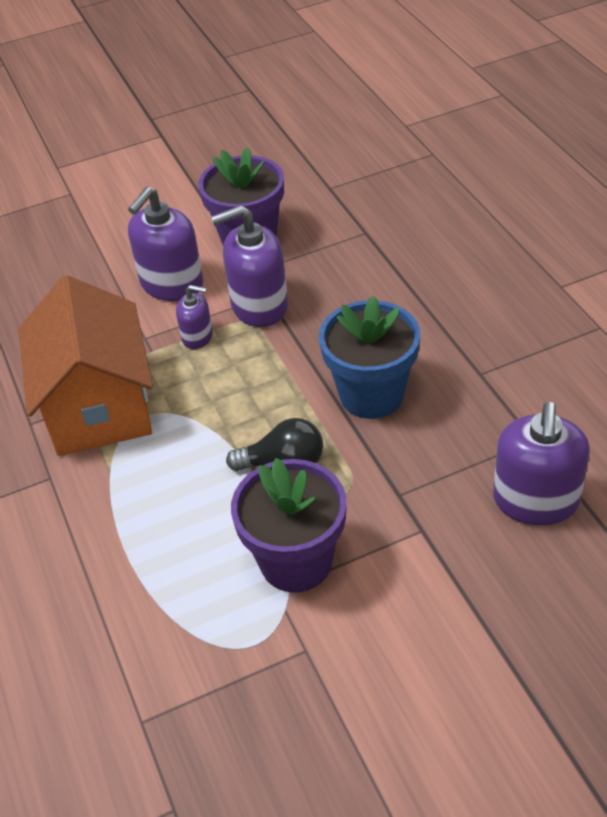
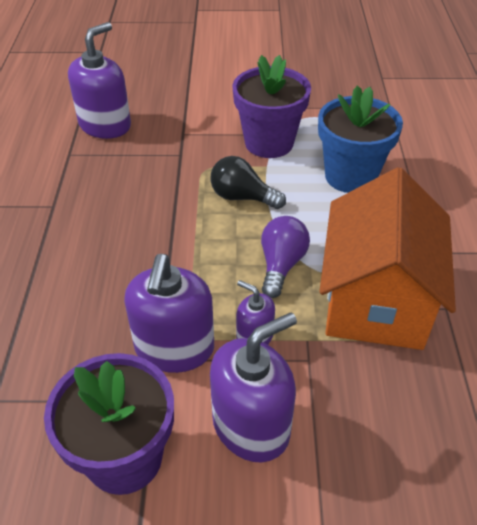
camera: 160 degrees left, 0 degrees up
purple soap dispenser [211,205,288,327] -> purple soap dispenser turned 90 degrees clockwise [124,254,214,373]
blue flower pot [319,296,420,419] -> blue flower pot moved to [318,86,403,193]
none -> purple light bulb [261,216,310,298]

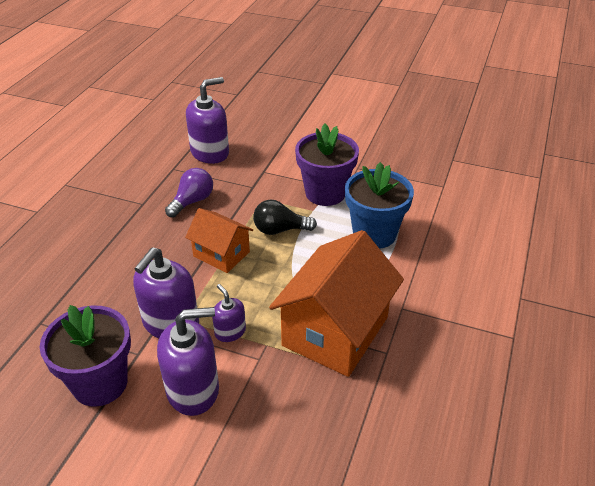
camera: 20 degrees right, 5 degrees down
black light bulb [210,156,286,209] -> black light bulb turned 45 degrees counterclockwise [253,200,317,235]
purple light bulb [261,216,310,298] -> purple light bulb moved to [165,168,213,217]
none -> orange house [185,208,253,273]

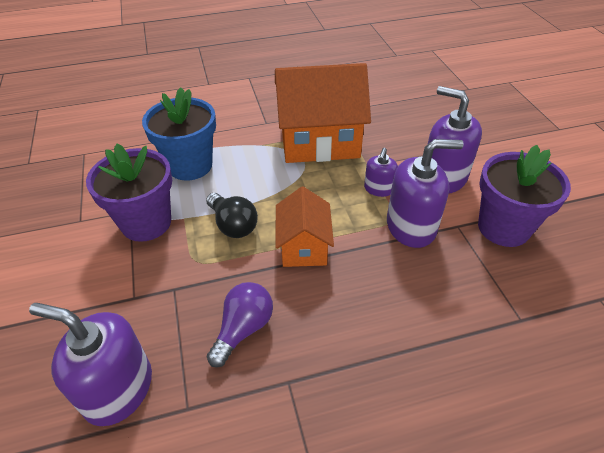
camera: 125 degrees left, 5 degrees up
purple light bulb [165,168,213,217] -> purple light bulb turned 120 degrees clockwise [207,282,273,367]

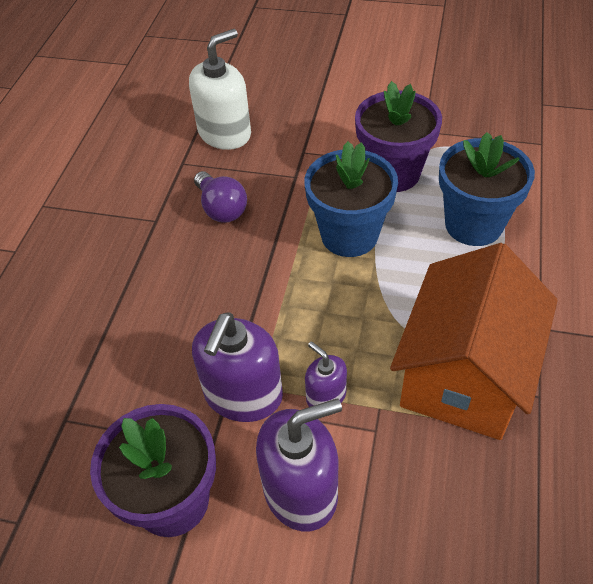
camera: 120 degrees right, 5 degrees up
purple soap dispenser [29,303,152,426] -> white soap dispenser [189,29,251,150]
black light bulb [206,193,258,238] -> blue flower pot [304,141,398,257]
orange house [275,186,334,267] -> none

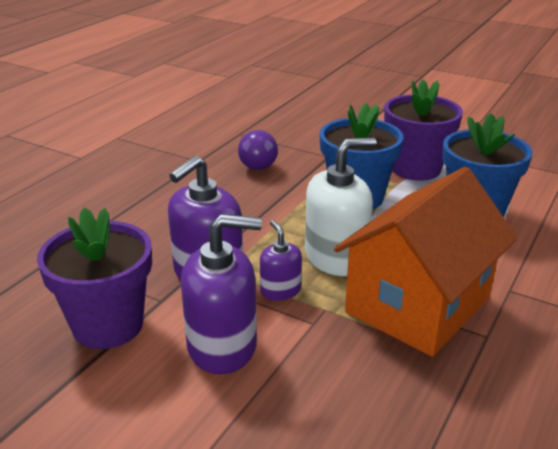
camera: 15 degrees right, 20 degrees down
white soap dispenser [189,29,251,150] -> white soap dispenser moved to [305,138,377,276]

